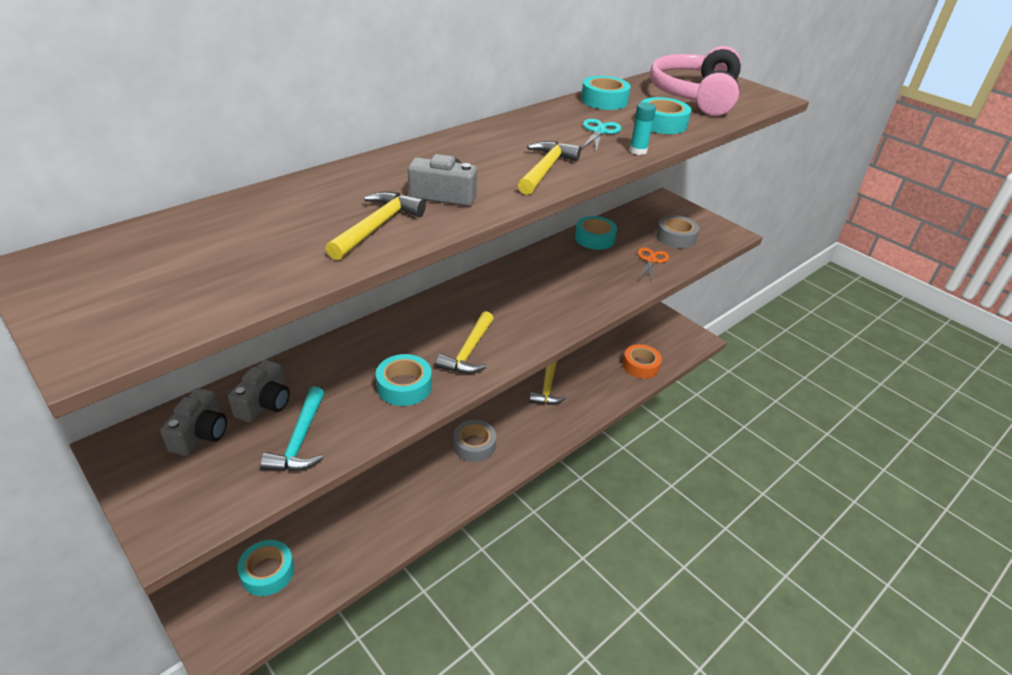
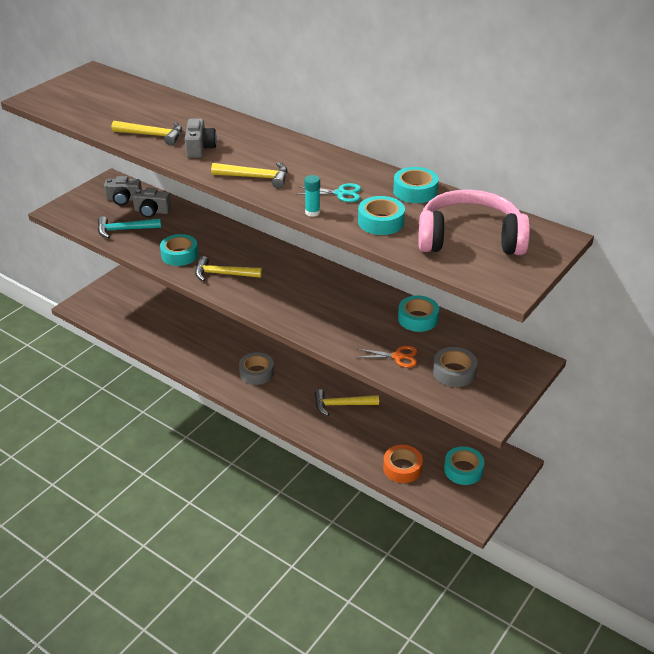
camera: 80 degrees right, 0 degrees up
turquoise tape [237,540,294,596] -> turquoise tape moved to [444,446,485,485]

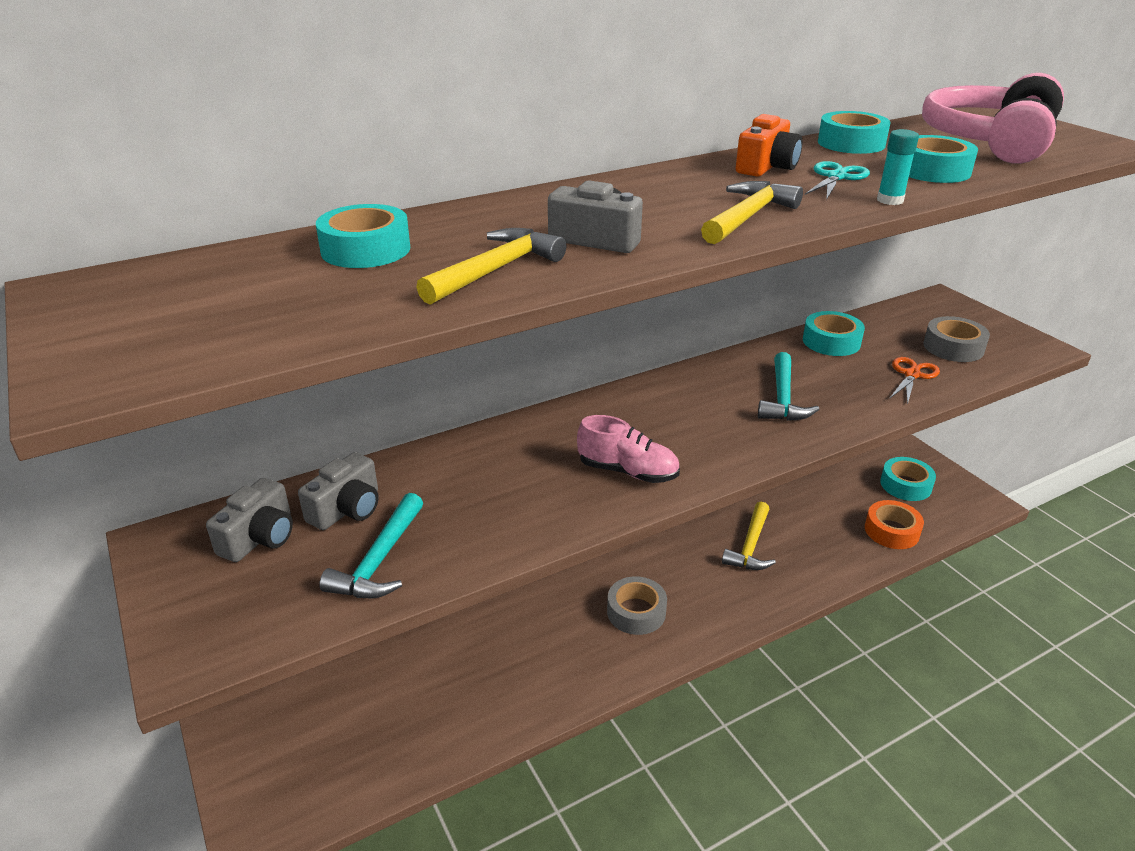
camera: 65 degrees left, 5 degrees down
turquoise tape [160,234,198,266] -> turquoise tape moved to [316,204,410,268]
yellow hammer [195,256,262,282] -> pink shoe [577,415,680,483]
none -> orange camera [736,114,802,177]
none -> turquoise hammer [758,352,819,421]

